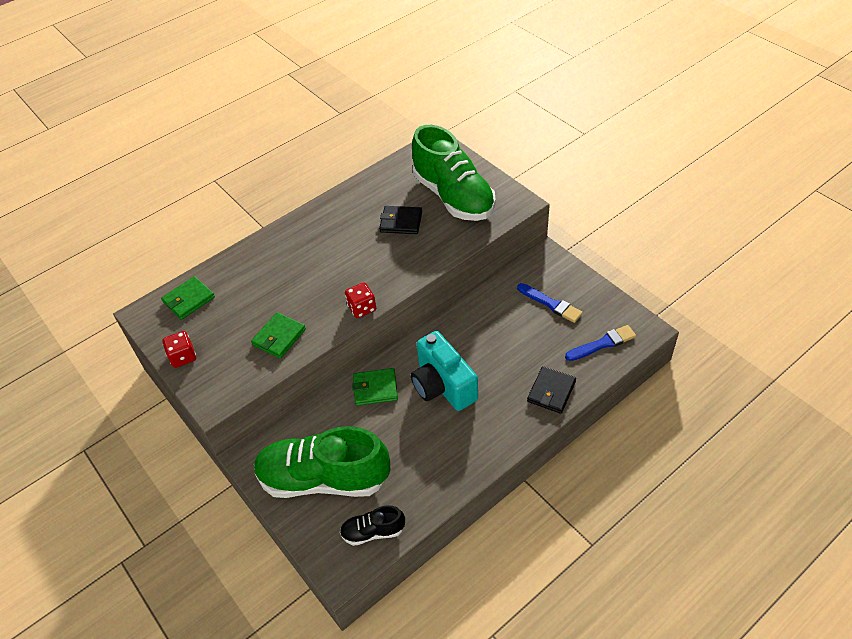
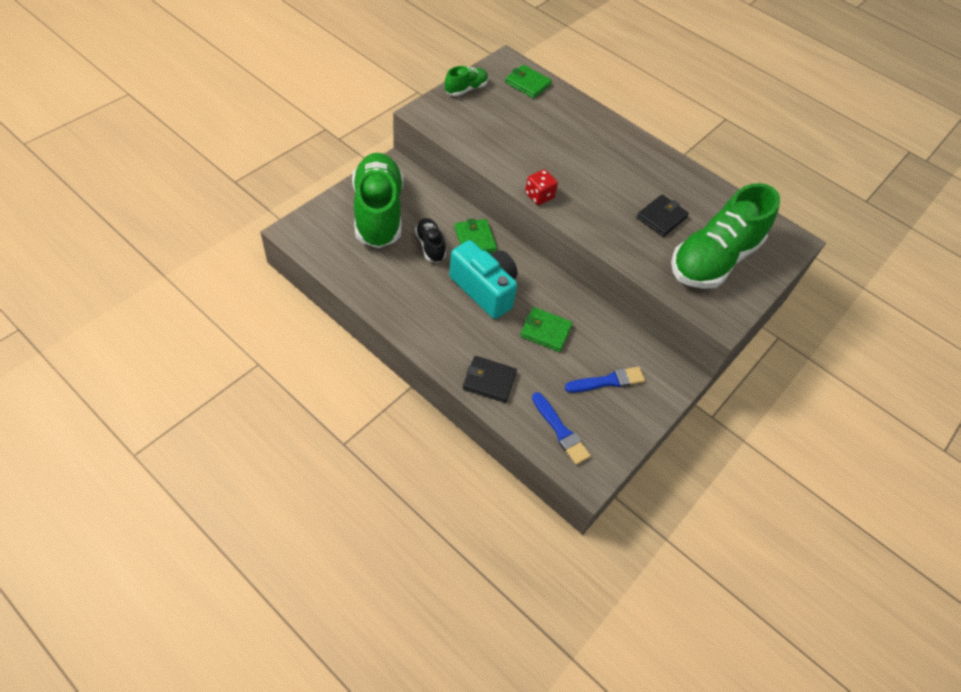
camera: 70 degrees right, 5 degrees up
red dice [163,331,196,368] -> green shoe [445,66,488,96]
green wallet [251,312,306,359] -> green wallet moved to [520,307,573,352]
black shoe [340,505,405,546] -> black shoe moved to [415,218,446,262]
black wallet [379,206,422,234] -> black wallet turned 45 degrees clockwise [637,194,689,237]
turquoise camera [411,331,478,411] -> turquoise camera turned 90 degrees clockwise [449,240,518,319]
blue brush [517,283,583,323] -> blue brush turned 135 degrees counterclockwise [565,367,645,393]

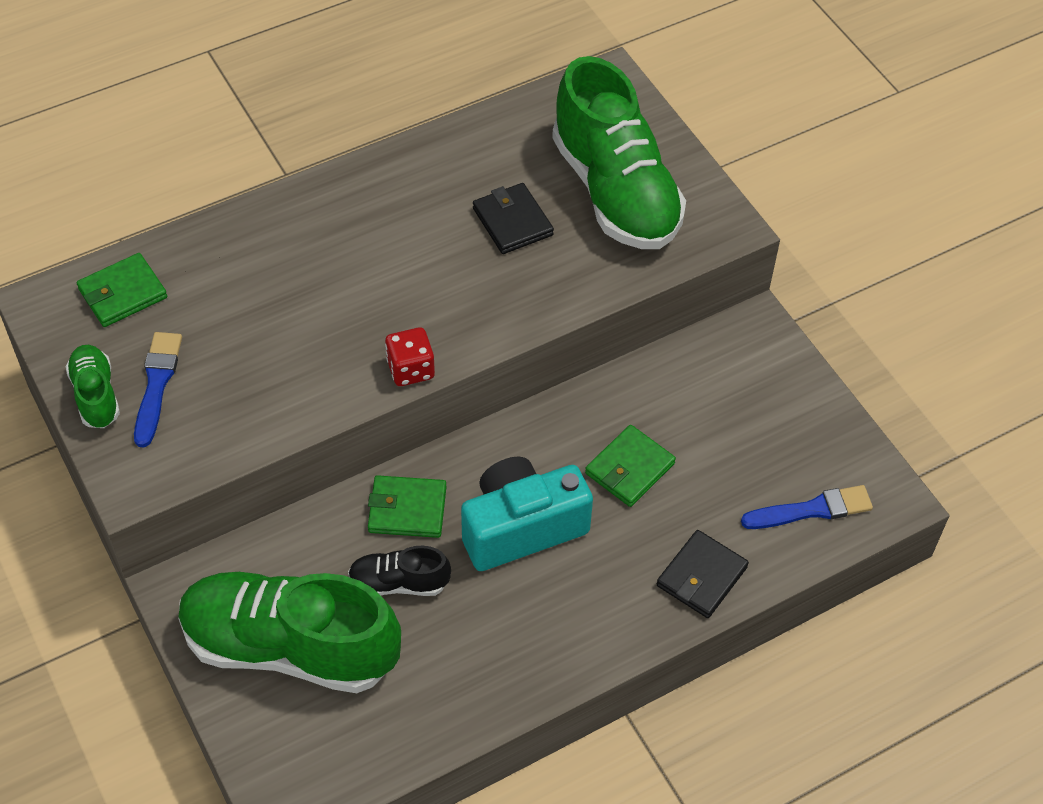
camera: 65 degrees left, 0 degrees up
blue brush [565,367,645,393] -> blue brush moved to [134,332,182,447]

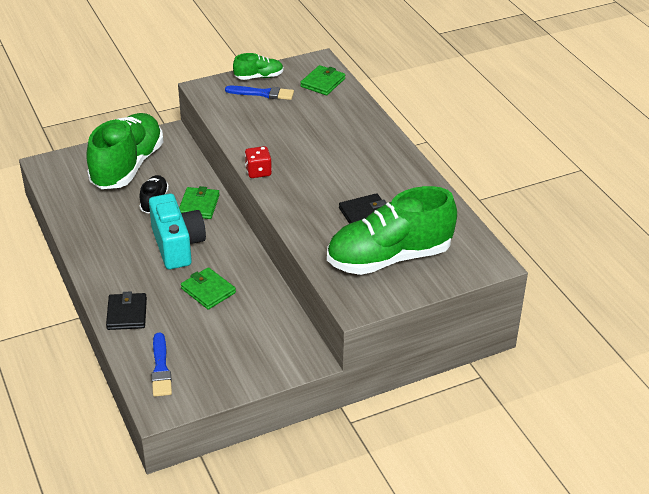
camera: 95 degrees right, 15 degrees down
green wallet [77,253,167,327] -> green wallet turned 60 degrees clockwise [300,65,345,95]
black wallet [657,530,749,618] -> black wallet turned 45 degrees clockwise [106,292,147,330]

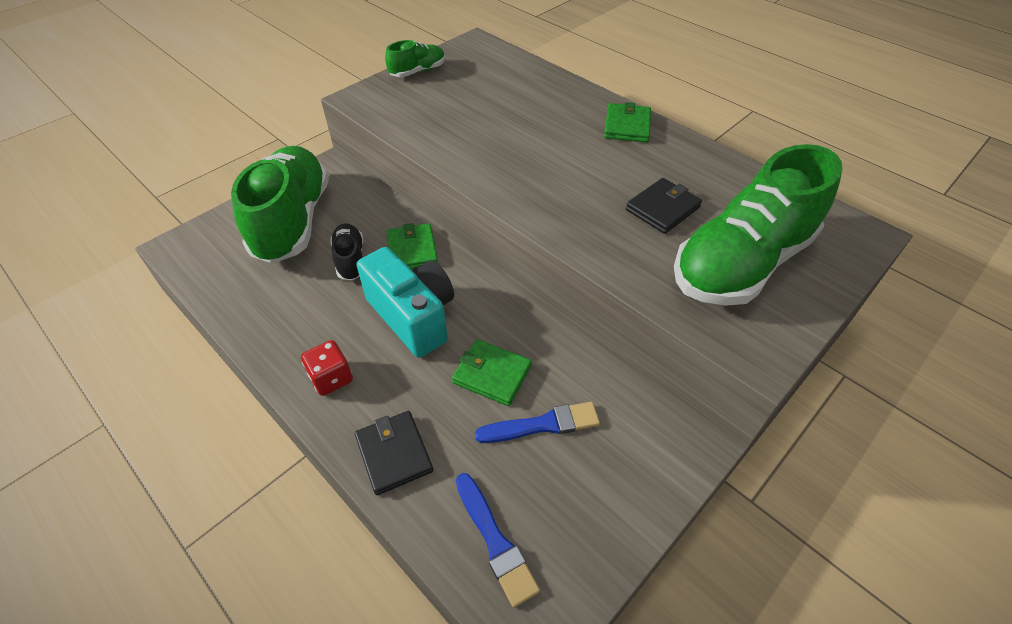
camera: 20 degrees left, 10 degrees up
blue brush [225,86,294,100] -> blue brush moved to [475,402,600,443]
red dice [245,146,272,178] -> red dice moved to [301,340,353,396]
green wallet [300,65,345,95] -> green wallet moved to [604,102,651,143]

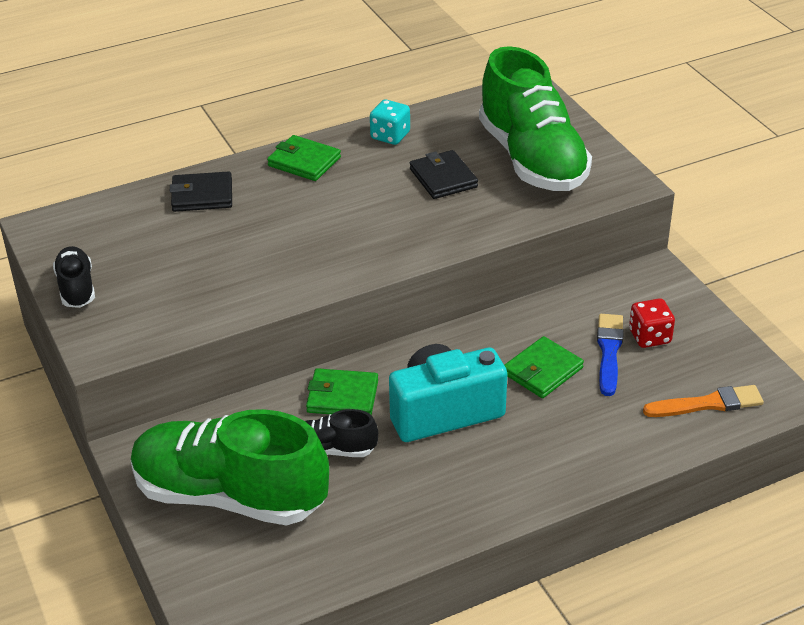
camera: 70 degrees left, 10 degrees down
red dice [301,340,353,396] -> red dice moved to [629,298,675,348]
black wallet [355,411,433,495] -> black wallet moved to [170,171,232,212]
green shoe [385,40,445,77] -> black shoe [53,246,95,308]
blue brush [456,473,540,608] -> orange brush [643,385,764,417]
none -> turquoise dice [370,100,410,145]

